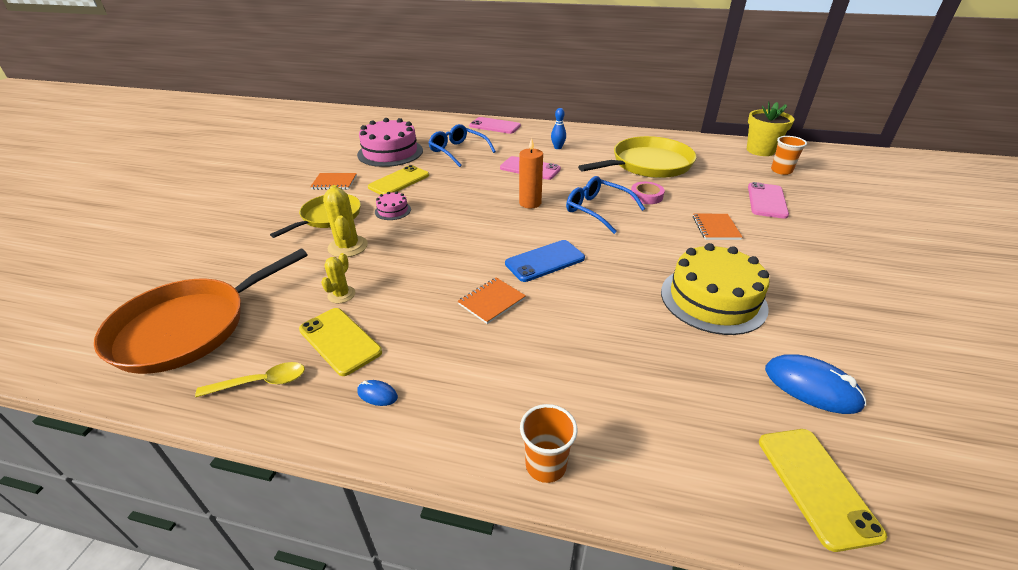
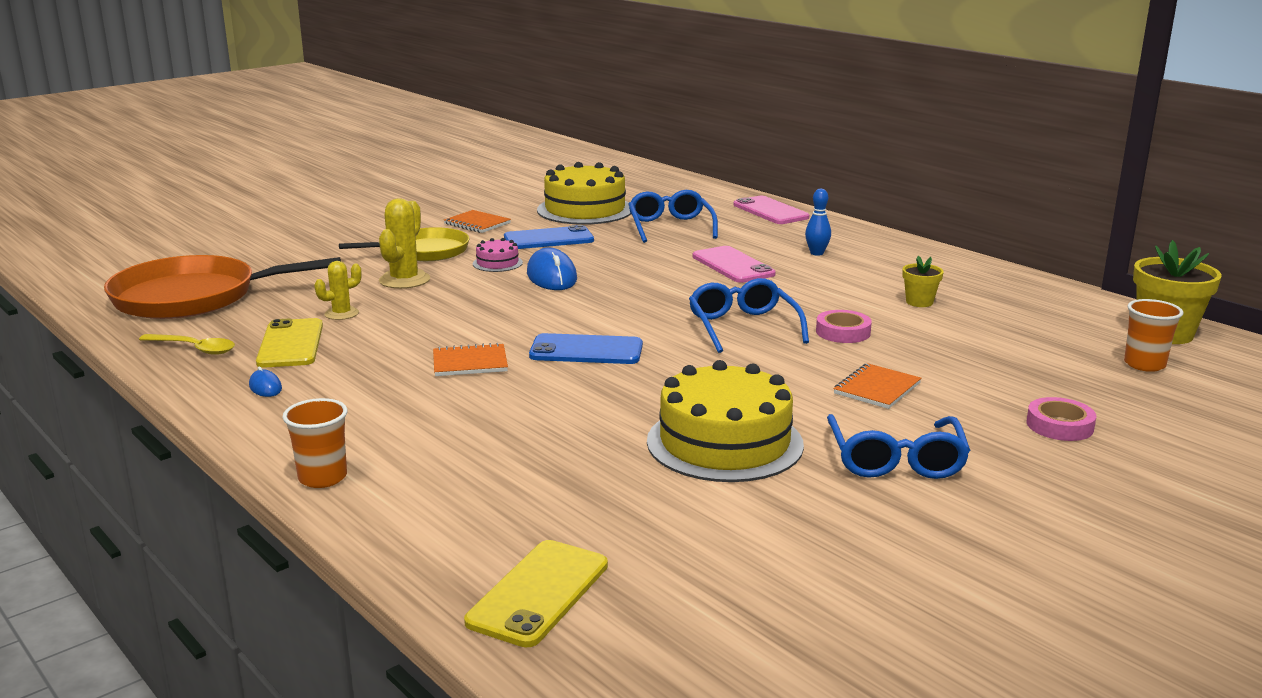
camera: 35 degrees right, 15 degrees down
pink cake [357,118,423,167] -> yellow cake [537,162,631,225]
yellow phone [368,165,429,194] -> blue phone [504,225,594,249]
orange candle [519,138,543,208] -> none
yellow pan [578,136,696,178] -> yellow flower pot [902,256,944,307]
pink phone [748,182,789,219] -> none
blue mouse [765,355,866,414] -> blue mouse moved to [527,247,577,290]
none -> blue glasses [827,414,971,479]
none -> pink tape [1026,397,1096,441]

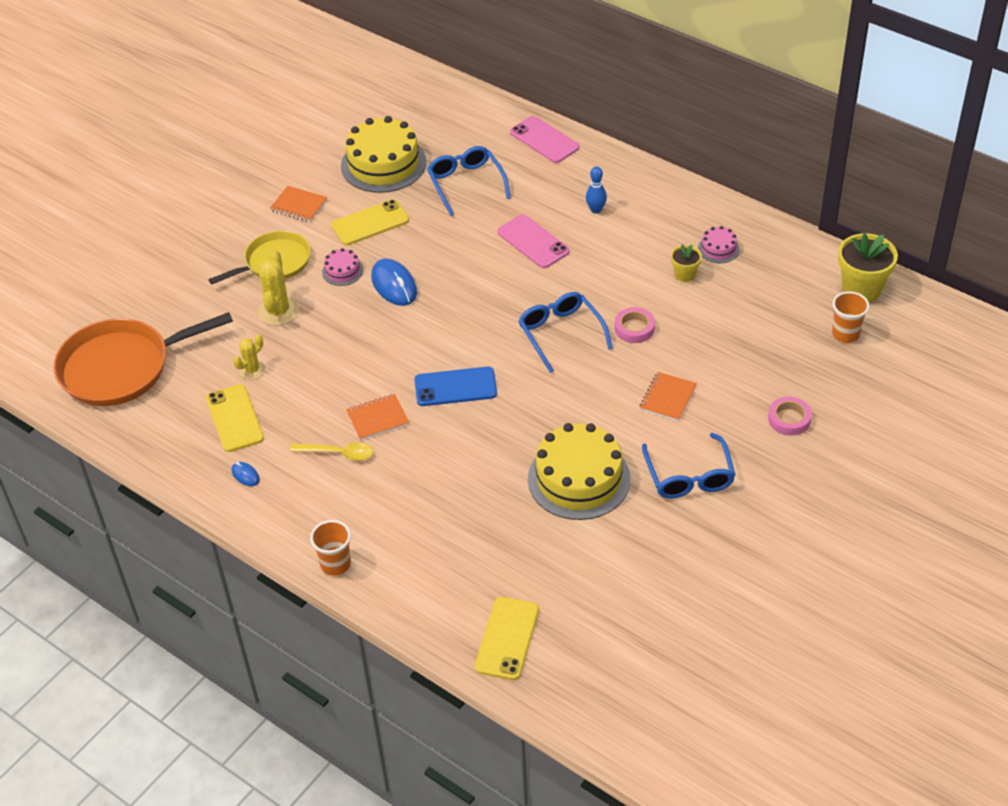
camera: 10 degrees left, 25 degrees up
yellow spoon [139,334,235,355] -> yellow spoon moved to [290,442,373,461]
blue phone [504,225,594,249] -> yellow phone [331,200,409,245]
none -> pink cake [698,226,740,263]

